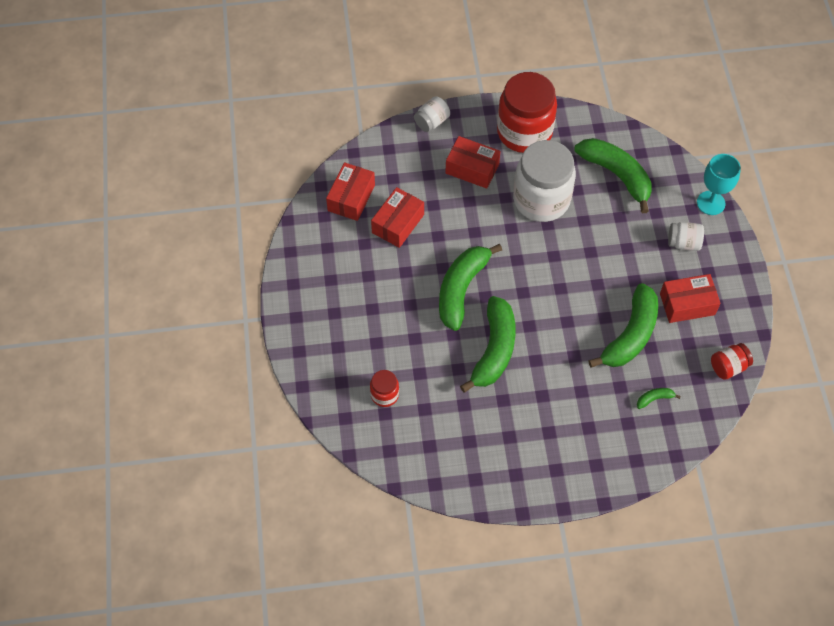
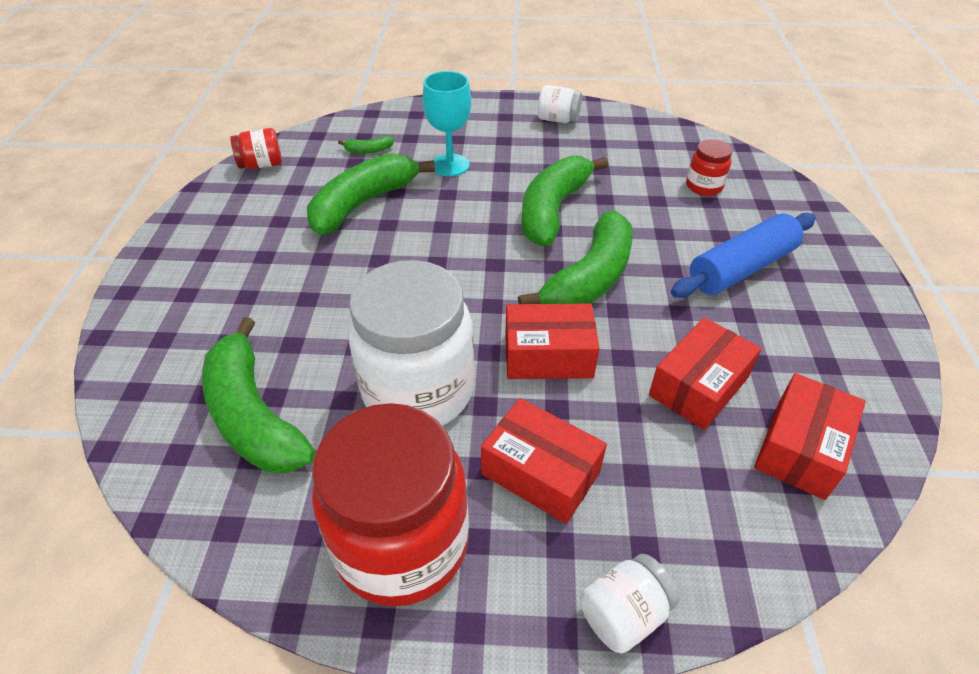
camera: 170 degrees left, 15 degrees down
red box [660,274,721,323] -> red box moved to [505,303,600,379]
white jar [668,222,704,251] -> white jar moved to [538,85,582,123]
turquoise goblet [697,154,741,215] -> turquoise goblet moved to [423,71,471,176]
none -> blue rolling pin [671,213,816,298]

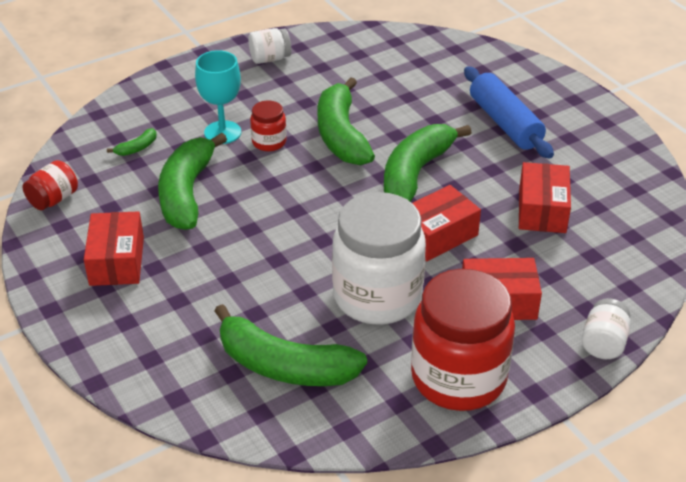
camera: 35 degrees left, 5 degrees down
green banana [518,211,633,304] -> green banana turned 150 degrees counterclockwise [384,124,472,202]
blue rolling pin [671,213,816,298] -> blue rolling pin turned 45 degrees counterclockwise [464,66,554,159]
red jar [686,139,732,196] -> red jar moved to [250,101,287,151]
red box [754,373,866,500] -> red box moved to [84,211,144,286]

